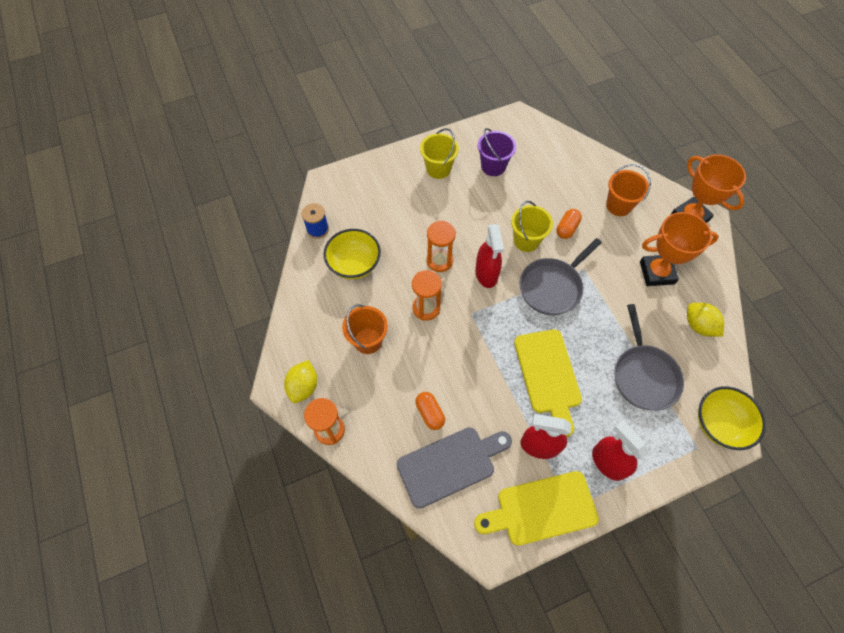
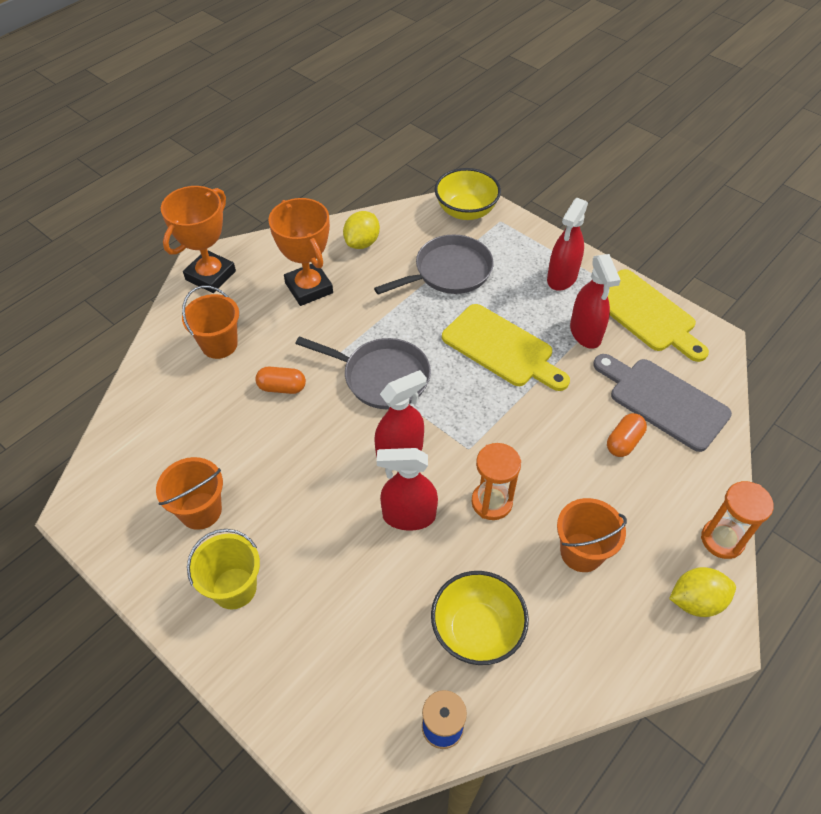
camera: 115 degrees left, 10 degrees down
orange hourglass [427,221,456,272] -> red spray bottle [377,448,438,531]
purple bucket [478,128,516,176] -> orange bucket [156,457,223,530]
yellow bucket [511,201,553,252] -> none
yellow cutting board [514,329,582,437] -> yellow cutting board turned 75 degrees clockwise [442,304,570,391]

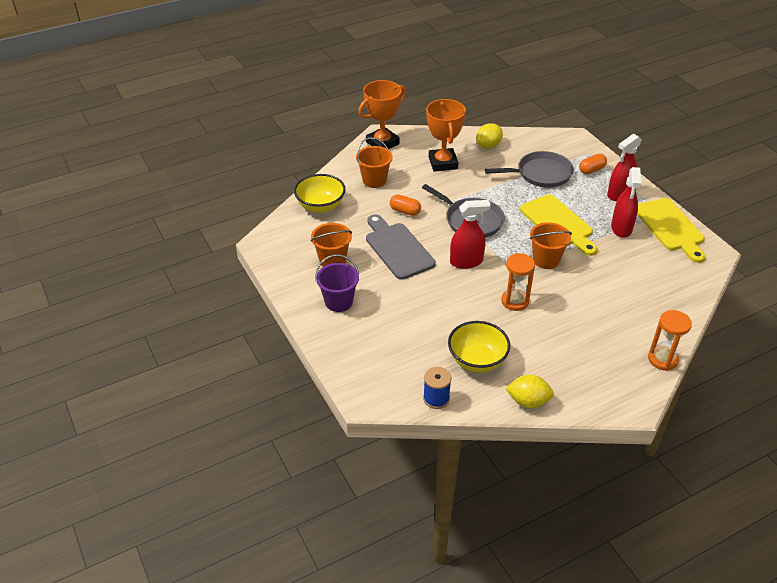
camera: 20 degrees right, 10 degrees down
yellow bucket [187,529,260,609] -> purple bucket [315,254,359,312]
red spray bottle [377,448,438,531] -> none
yellow bowl [435,168,501,220] -> yellow bowl moved to [294,174,346,213]
orange bucket [557,498,627,572] -> orange bucket moved to [530,222,572,269]
grey cutting board [593,354,732,452] -> grey cutting board moved to [366,214,436,280]
orange capsule [607,413,647,457] -> orange capsule moved to [579,154,607,174]
yellow lemon [669,567,736,617] -> yellow lemon moved to [505,375,554,408]

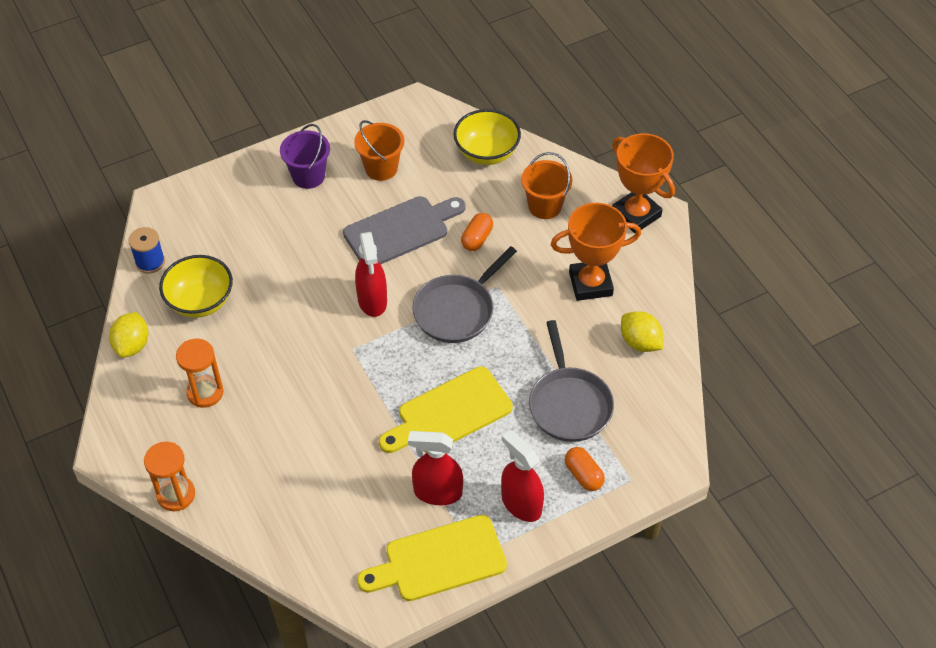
camera: 90 degrees right, 10 degrees up
orange hourglass [501,253,535,311] -> orange hourglass moved to [176,339,224,408]
orange bucket [530,222,572,269] -> none

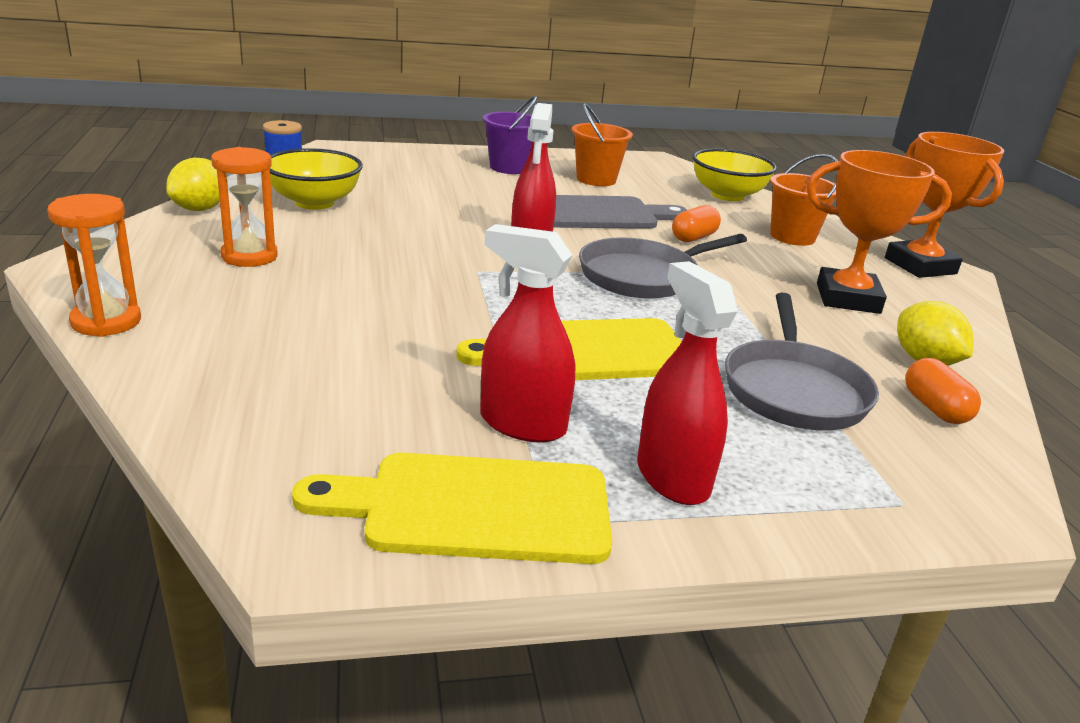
camera: 15 degrees right, 25 degrees down
orange capsule [565,447,605,491] -> orange capsule moved to [905,358,981,424]

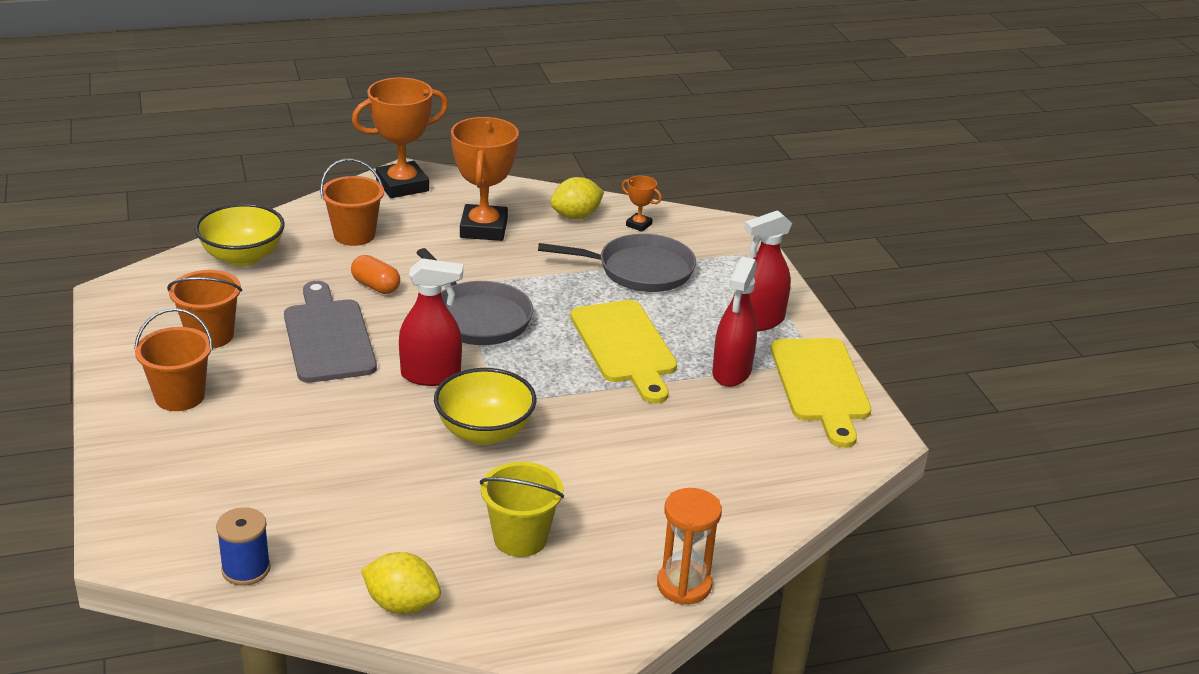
camera: 95 degrees left, 5 degrees up
orange hourglass [211,147,278,267] -> yellow bucket [480,462,564,557]
yellow bowl [270,148,363,210] -> yellow bowl moved to [434,368,536,445]
purple bucket [483,96,537,174] -> orange bucket [134,308,213,411]
orange capsule [905,358,981,424] -> orange trophy [622,175,662,232]

